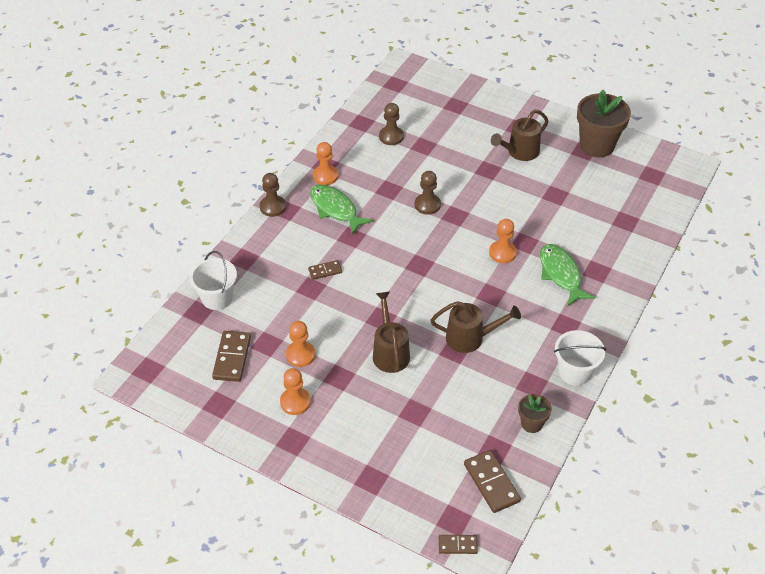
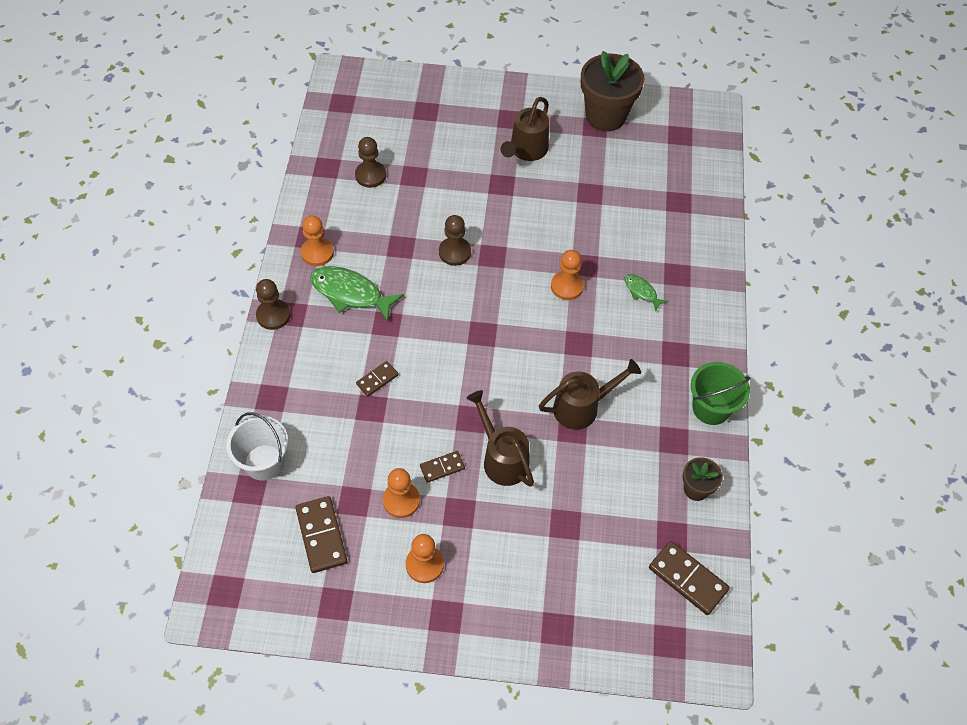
camera: 25 degrees left, 10 degrees up
brown domino [439,535,478,554] -> brown domino moved to [420,451,465,483]
green fish [540,244,595,306] -> green fish [625,274,668,311], size x0.53
white bucket [554,330,606,386] -> green bucket [691,362,751,425]

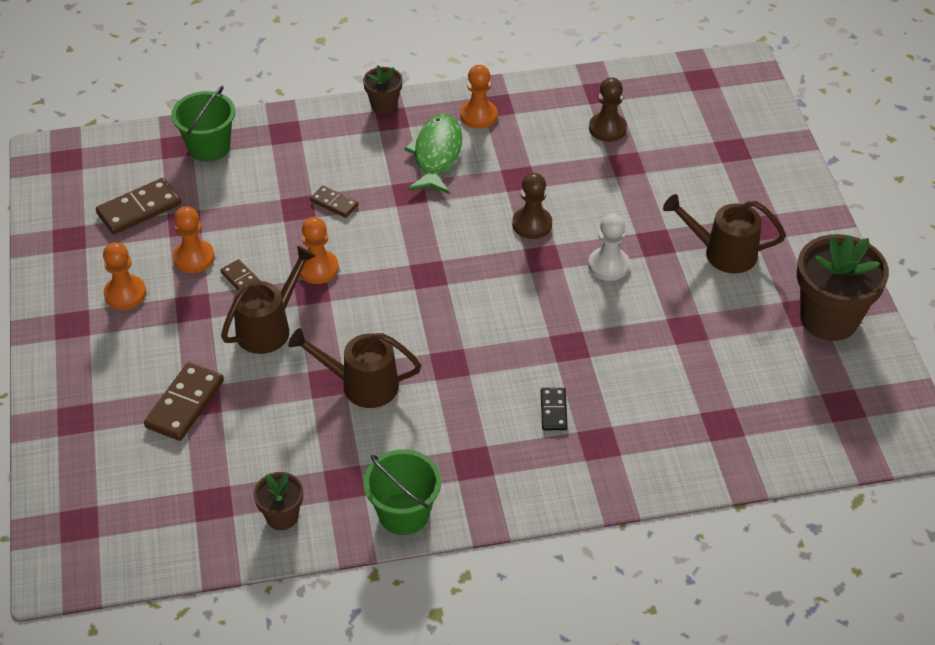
camera: 75 degrees right, 10 degrees down
white bucket [226,412,288,481] -> green bucket [171,86,235,162]
brown pawn [256,279,290,330] -> brown flower pot [363,65,403,115]
brown watering can [539,359,641,430] -> brown watering can turned 135 degrees clockwise [288,328,421,408]
orange pawn [551,250,584,300] -> orange pawn moved to [300,217,339,284]
green fish [625,274,668,311] -> black domino [541,388,568,430]
brown domino [649,541,730,615] -> brown domino moved to [144,362,224,441]
none -> white pawn [588,214,630,281]

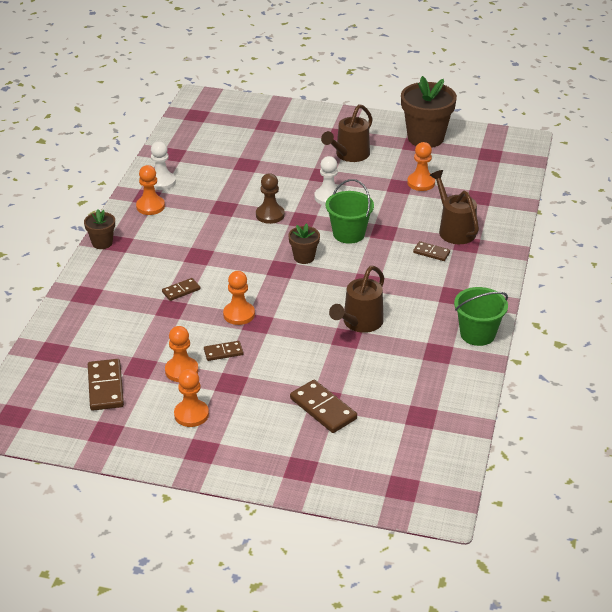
camera: 65 degrees left, 10 degrees down
green bucket [171,86,235,162] -> green bucket moved to [326,179,374,244]
brown watering can [221,246,315,354] -> brown watering can moved to [430,170,479,244]
brown flower pot [254,472,303,530] -> brown flower pot moved to [288,223,320,264]
green fish [404,114,462,194] -> none
black domino [541,388,568,430] -> brown domino [413,241,450,261]
brown pawn [589,77,627,142] -> none
none -> white pawn [151,141,176,190]
none -> orange pawn [407,142,435,191]

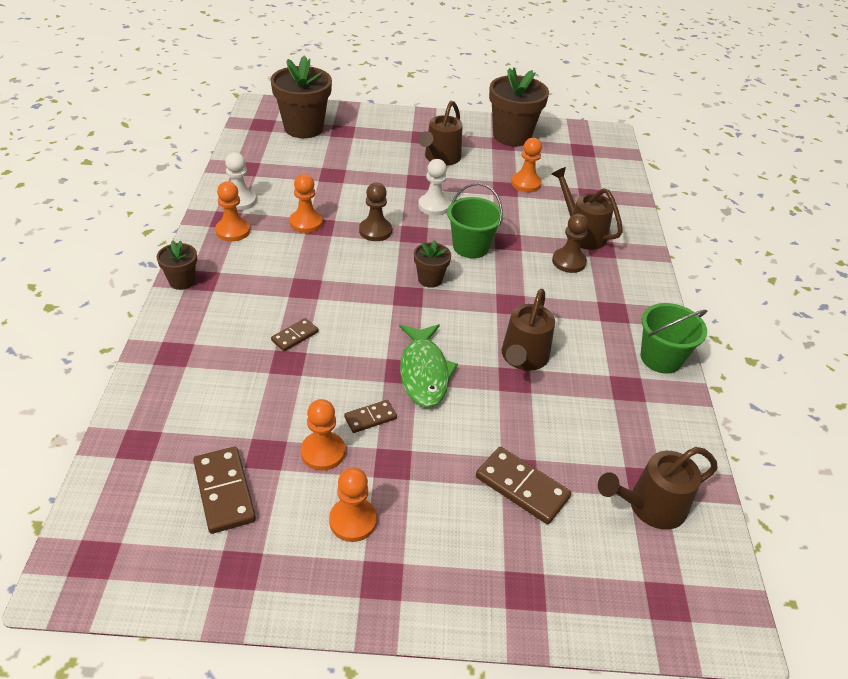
camera: 15 degrees left, 5 degrees up
orange pawn [223,271,255,325] -> orange pawn moved to [290,174,323,233]
brown domino [413,241,450,261] -> brown pawn [552,214,589,273]
none -> brown flower pot [271,55,332,138]
none -> green fish [399,324,458,407]
none -> brown watering can [598,447,718,530]

